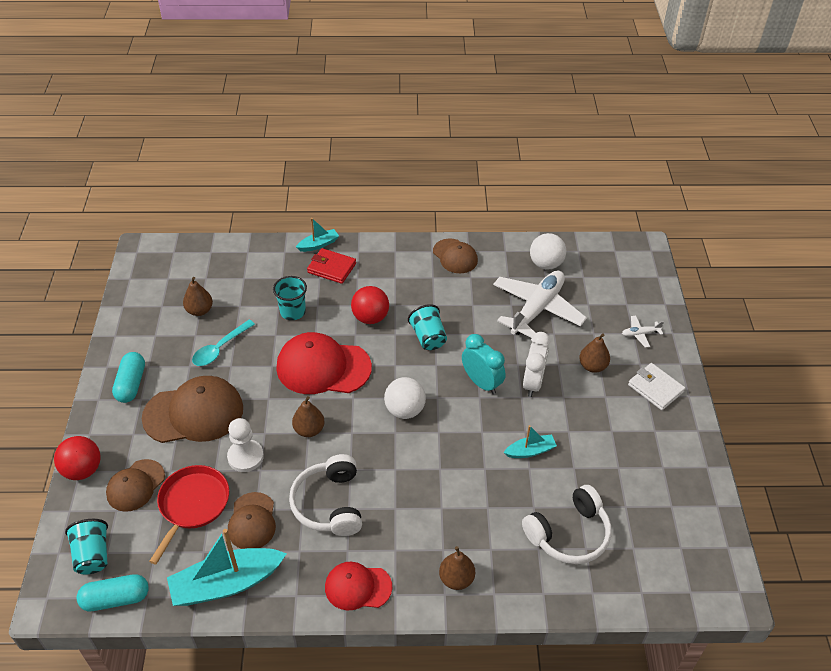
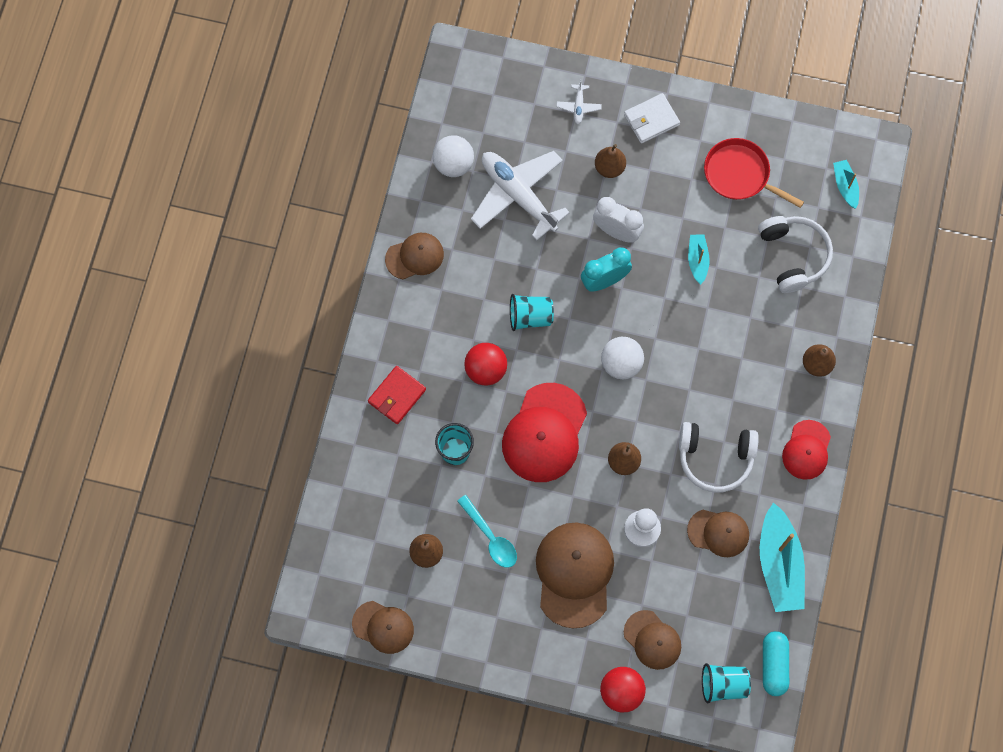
camera: 75 degrees left, 25 degrees up
turquoise capsule [112,352,145,403] -> none
red pan [149,465,229,564] -> red pan moved to [704,138,804,208]
turquoise boat [296,218,339,252] -> turquoise boat moved to [833,160,859,209]
none -> brown cap [352,601,414,654]

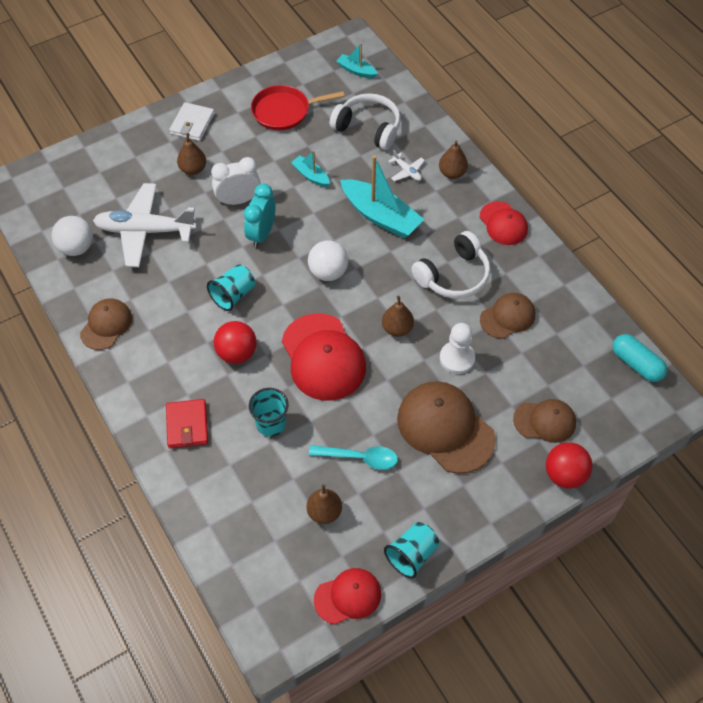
camera: 45 degrees left, 15 degrees down
brown cap [352,601,414,654] -> red cap [314,568,381,624]
white plane [556,79,602,124] -> white plane moved to [388,150,425,181]
turquoise cup [702,663,751,703] -> turquoise cup moved to [384,522,440,579]
turquoise boat [760,502,805,612] -> turquoise boat moved to [340,155,424,238]

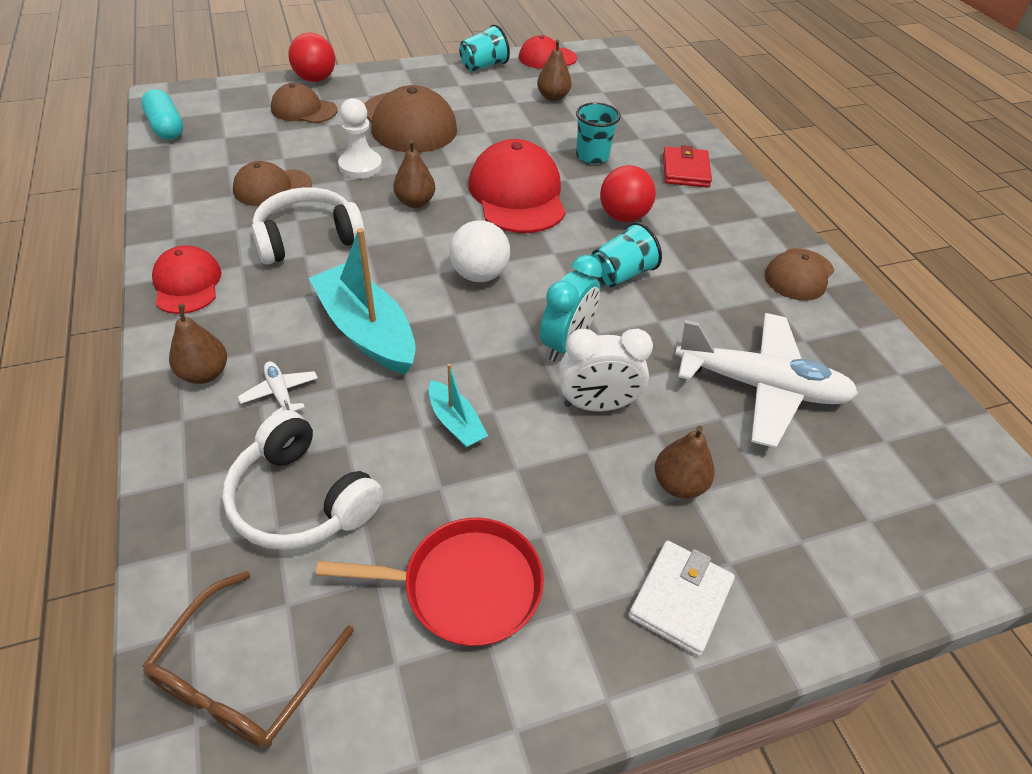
camera: 170 degrees left, 10 degrees down
white ball [52,216,93,256] -> none
turquoise spoon [309,445,398,470] -> none
turquoise boat [336,43,378,78] -> brown glasses [142,571,354,749]

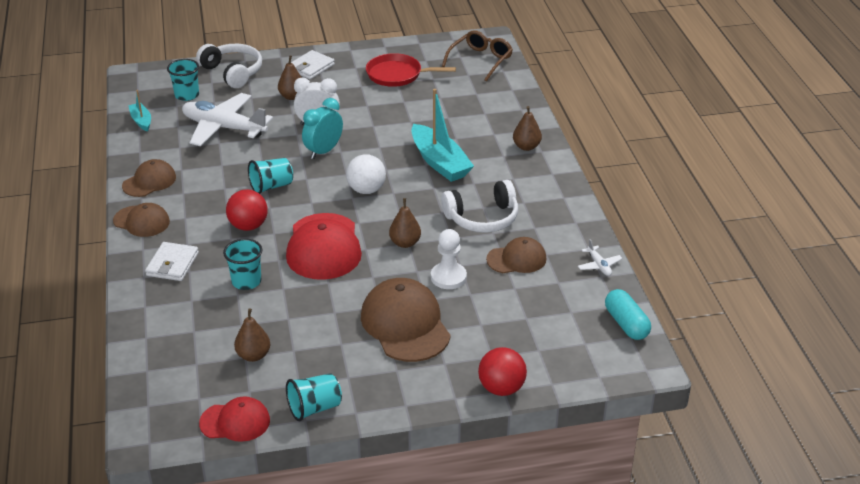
camera: 170 degrees left, 10 degrees down
red cap [152,245,222,314] -> none
white headphones [222,410,383,550] -> white headphones moved to [196,44,262,88]
white plane [238,361,318,415] -> white plane moved to [578,239,622,276]
brown cap [271,83,338,123] -> brown cap moved to [113,203,170,237]
turquoise boat [429,364,488,448] -> turquoise boat moved to [128,90,151,132]
red wallet [663,145,712,188] -> white wallet [145,242,199,281]
none -> turquoise cup [167,59,199,101]

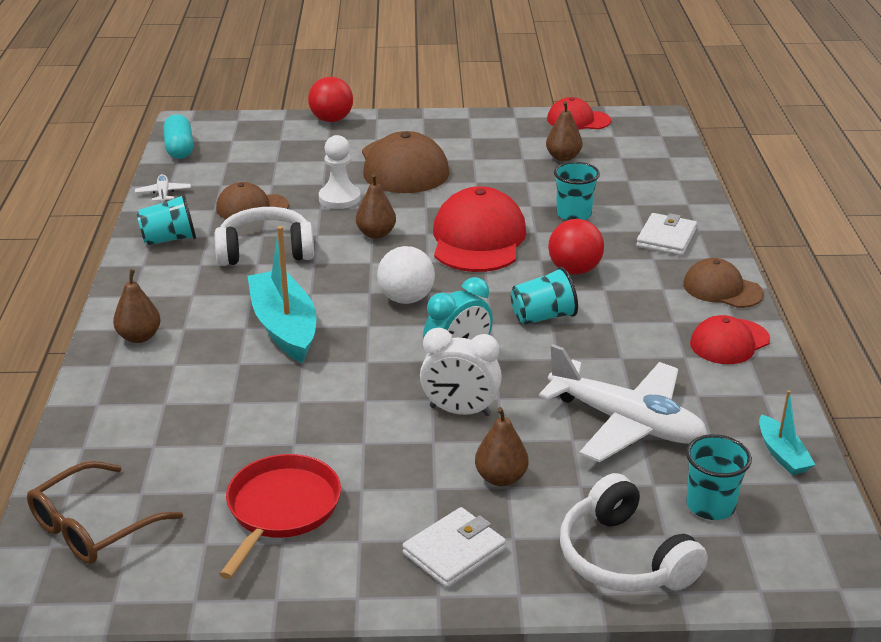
camera: 170 degrees left, 5 degrees down
brown cap [122,159,176,197] -> red cap [690,315,770,364]
turquoise cup [286,373,342,421] -> turquoise cup moved to [137,194,196,245]
red pan [366,53,456,87] -> red pan turned 90 degrees counterclockwise [219,454,341,579]

